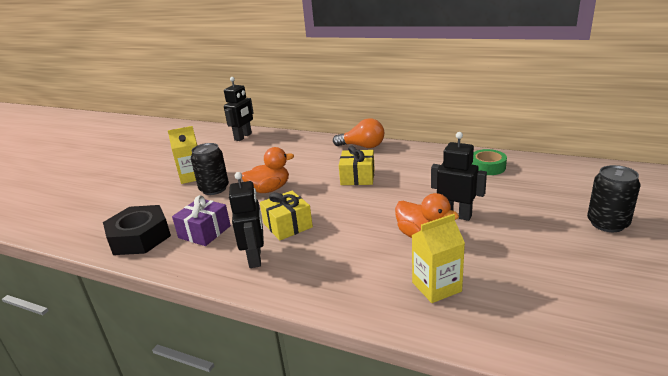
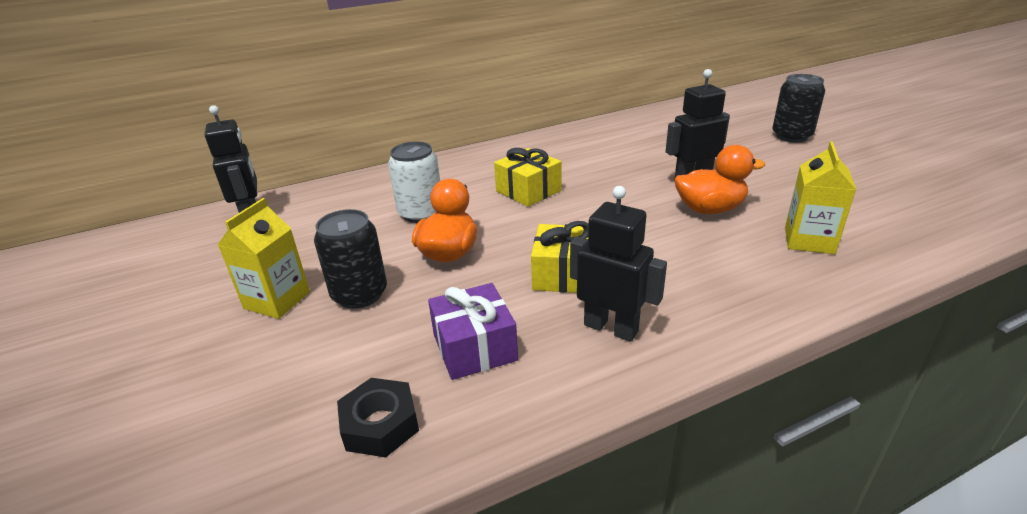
camera: 50 degrees left, 5 degrees up
black nut [103,205,171,255] -> black nut [337,378,419,458], size x0.61
orange light bulb [333,118,384,148] -> none
green tape [471,149,507,175] -> none
none -> white can [388,141,440,223]

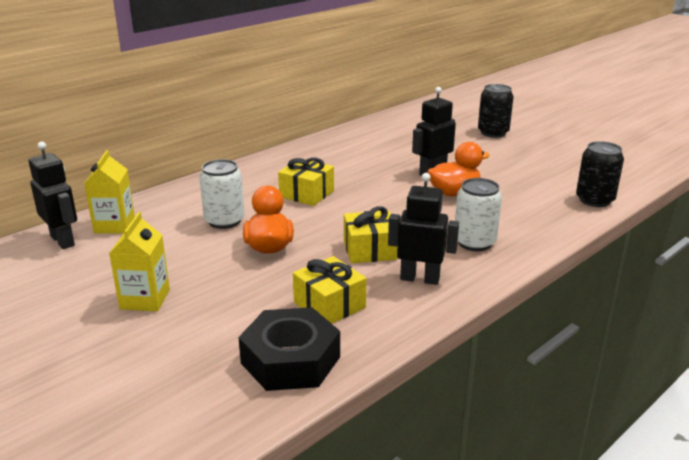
camera: 20 degrees left, 5 degrees down
black can [314,209,387,309] -> black can moved to [576,141,624,207]
black nut [337,378,419,458] -> black nut [238,307,340,391], size x1.65
purple gift [428,283,518,380] -> yellow gift [293,256,366,324]
yellow carton [785,141,856,254] -> yellow carton moved to [84,150,135,234]
none -> white can [455,178,502,251]

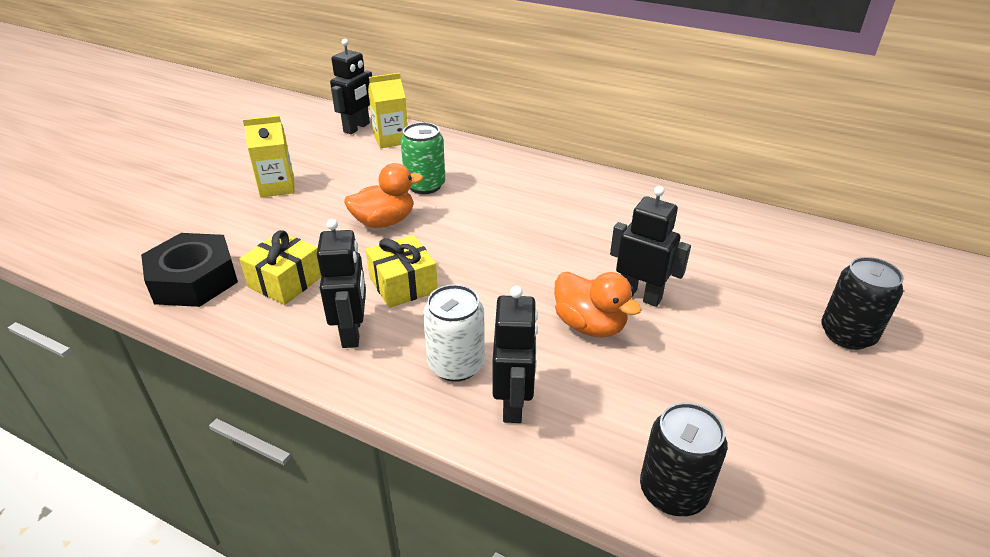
camera: 70 degrees right, 10 degrees up
white can [199,159,245,229] -> green can [400,122,445,194]
yellow gift [278,158,334,206] -> none
none -> black robot [493,286,538,423]

